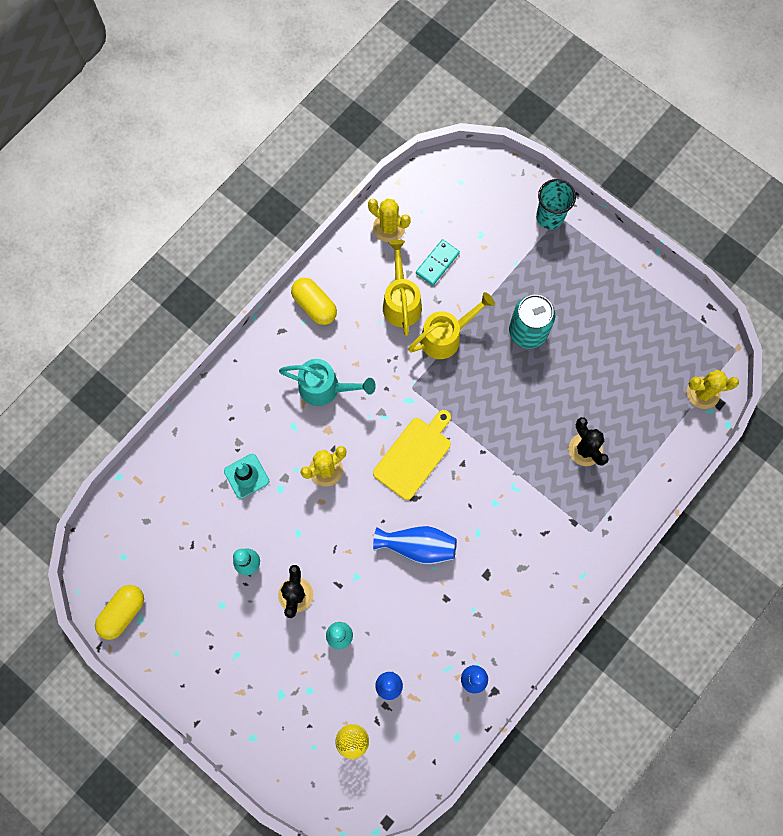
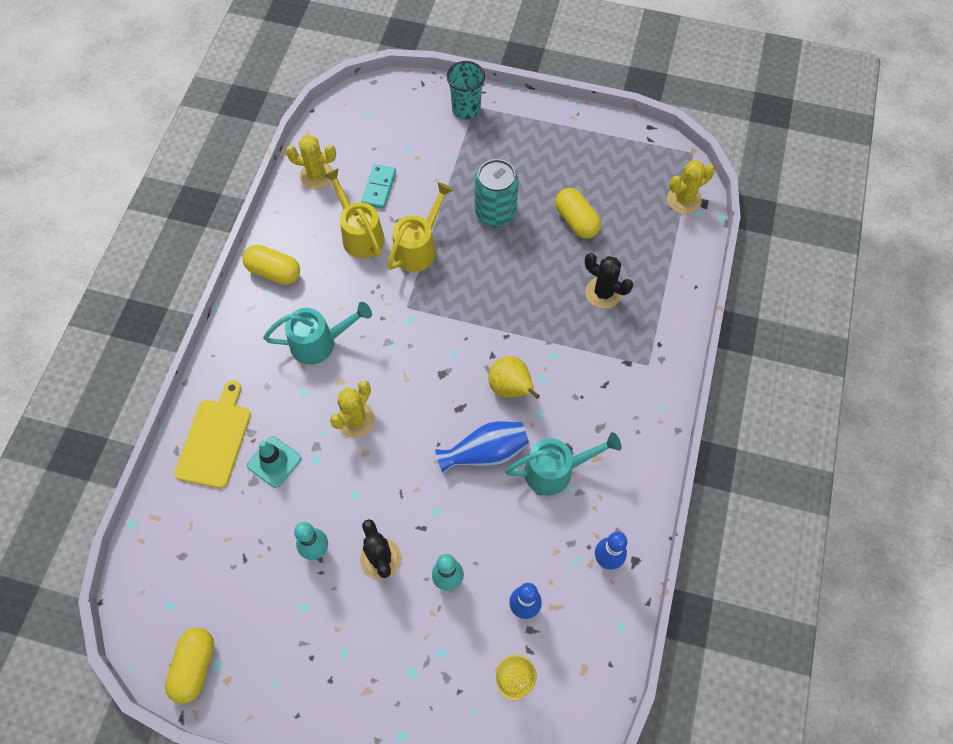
camera: 25 degrees left, 10 degrees down
yellow cutting board [373,410,451,500] -> yellow cutting board moved to [175,380,251,489]
none -> yellow pear [488,356,540,399]
none -> turquoise watering can [505,432,622,496]
none -> yellow capsule [555,188,601,239]

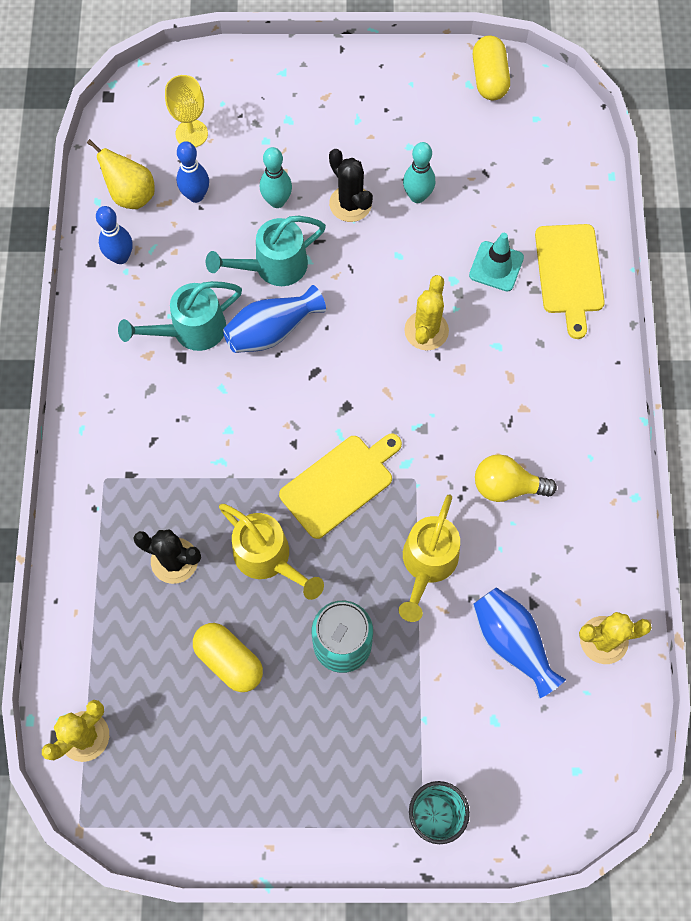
camera: 165 degrees right, 5 degrees up
yellow capsule [243,245,300,285] -> none
turquoise watering can [263,302,372,365] -> turquoise watering can moved to [206,216,326,286]
yellow watering can [323,168,385,259] -> yellow watering can moved to [219,504,324,600]
turquoise domino [361,164,396,209] -> blue vase [473,587,566,699]
yellow pear [488,356,540,399] -> yellow pear moved to [87,139,155,209]
none -> yellow cutting board [279,433,402,539]
none -> yellow light bulb [475,454,557,502]

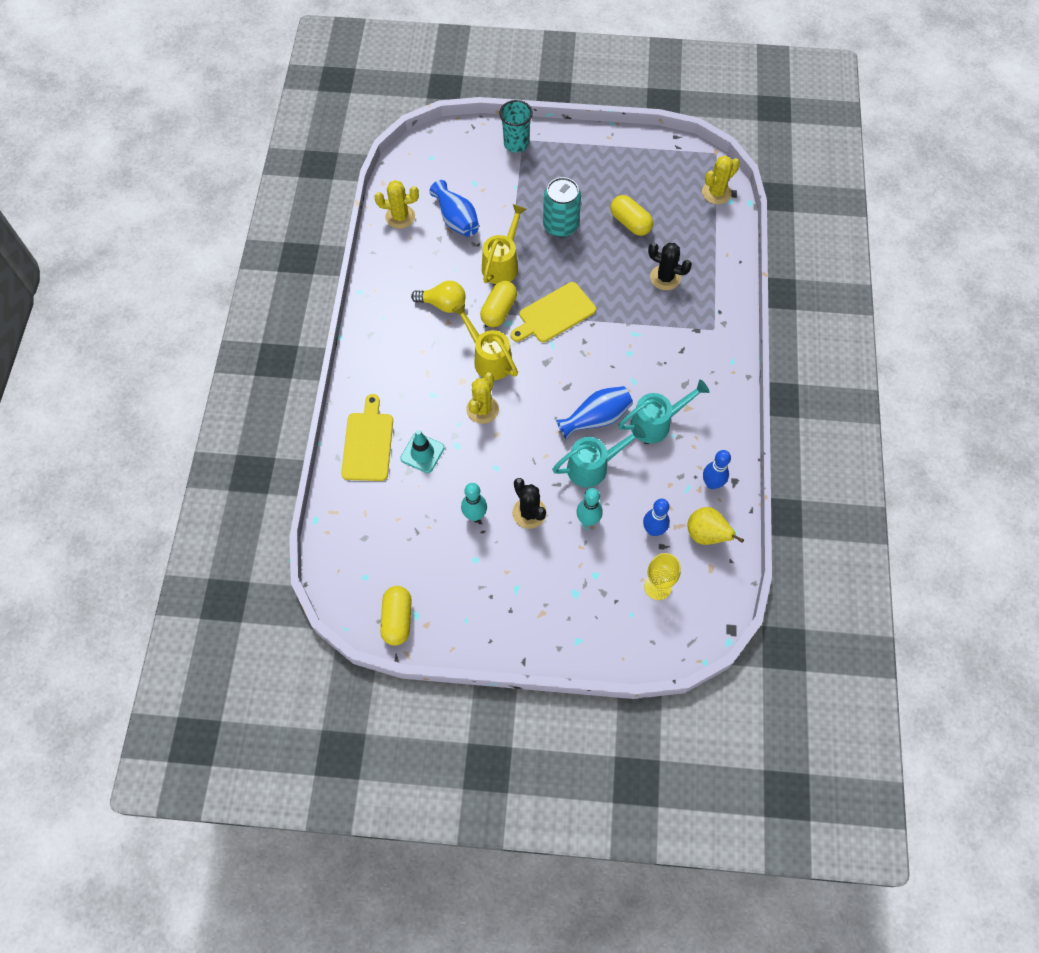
camera: 175 degrees left, 5 degrees down
yellow watering can [219,504,324,600] -> yellow watering can moved to [452,303,518,380]
none -> yellow capsule [480,281,517,327]

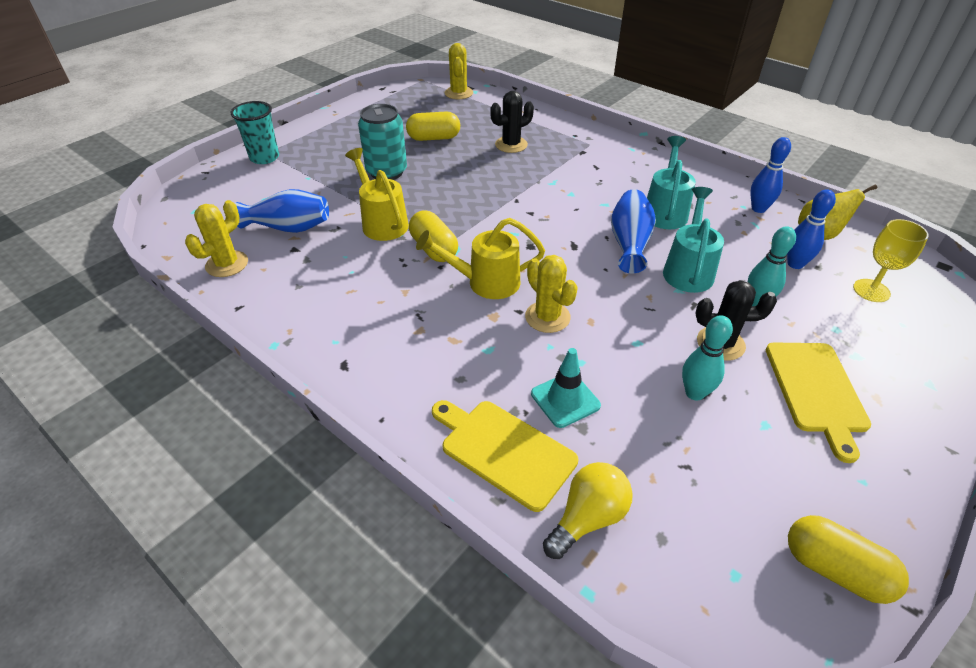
camera: 55 degrees left, 20 degrees down
yellow light bulb [411,281,466,313] -> yellow light bulb moved to [543,462,633,559]
yellow cutting board [511,282,596,342] -> yellow cutting board moved to [766,343,871,463]

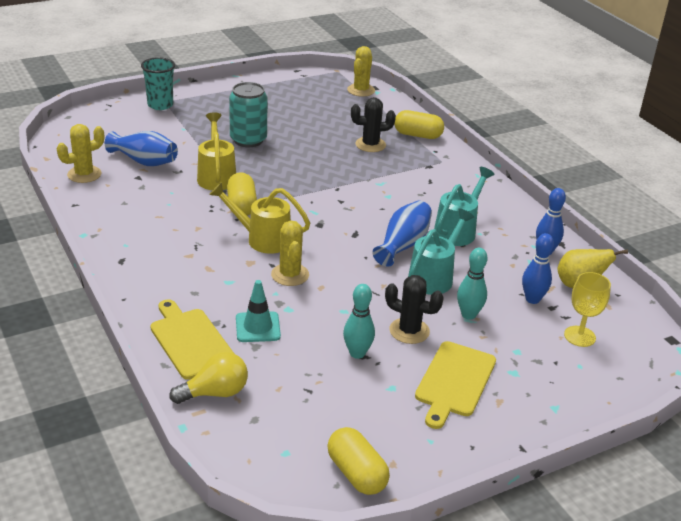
camera: 20 degrees right, 10 degrees down
yellow capsule [406,111,460,141] -> yellow capsule moved to [394,110,444,139]

